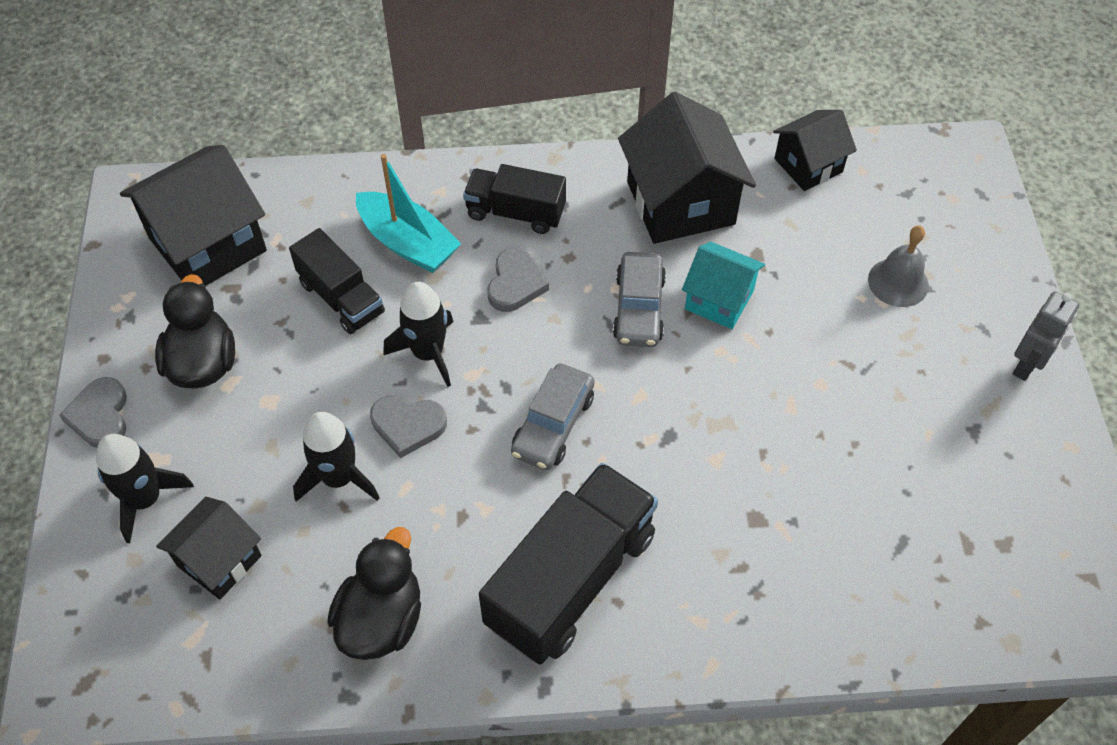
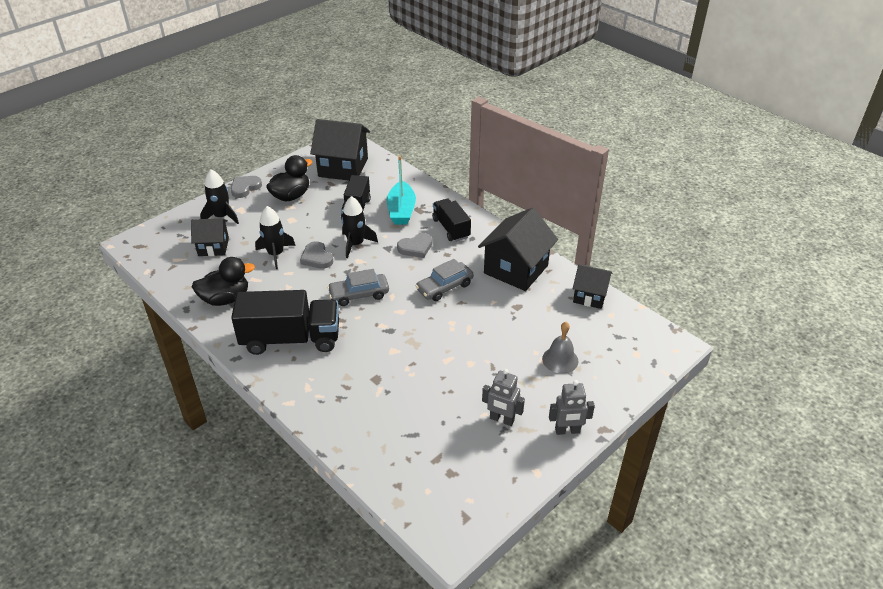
camera: 50 degrees right, 15 degrees down
turquoise house [682,242,765,329] -> none
none -> grey robot [482,369,525,426]

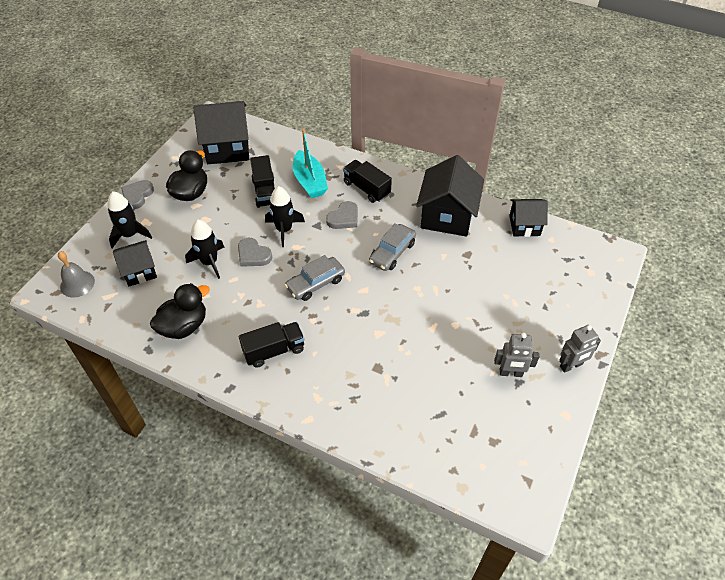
camera: 20 degrees left, 10 degrees up
black truck [231,290,339,355] -> black truck [239,322,305,368], size x0.59
grey bell [542,322,578,374] -> grey bell moved to [58,251,95,298]

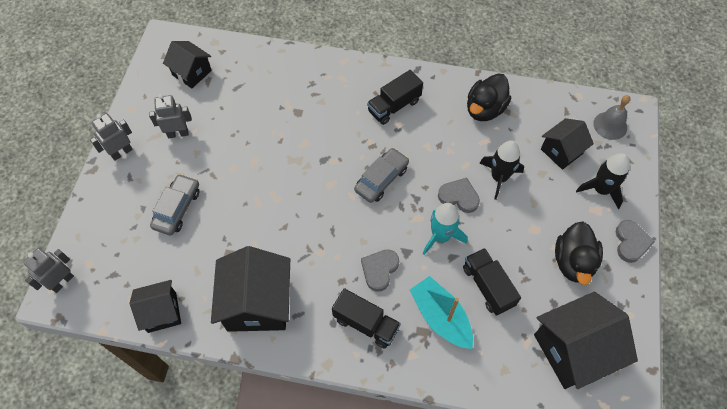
camera: 165 degrees right, 10 degrees up
black rocket [265,186,305,247] -> turquoise rocket [423,203,467,255]
grey car [369,223,416,271] -> grey car moved to [150,174,199,235]
none -> grey robot [23,248,74,293]
none -> black house [163,41,212,89]

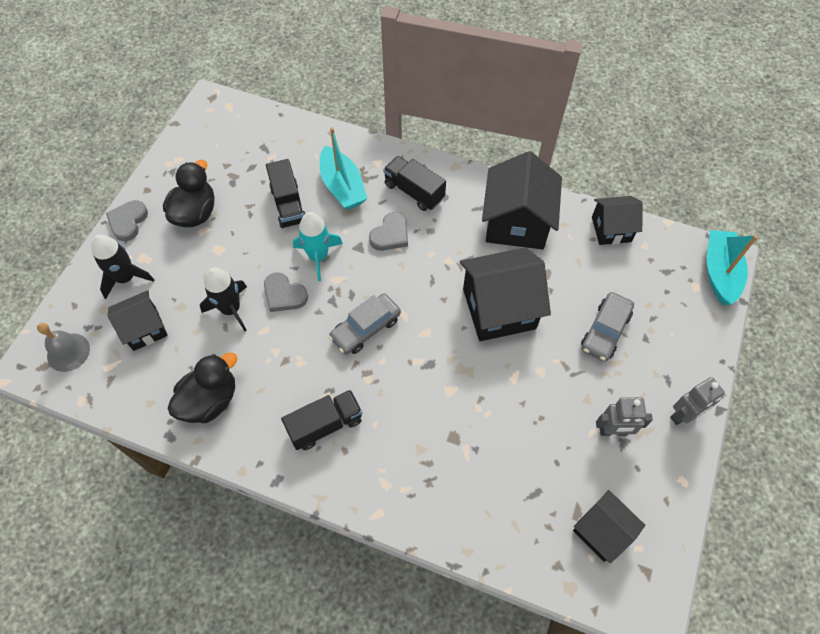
camera: 170 degrees left, 0 degrees up
grey robot [23,248,74,293] -> turquoise boat [707,230,758,305]
black house [534,292,638,389] -> black house moved to [460,247,551,341]

